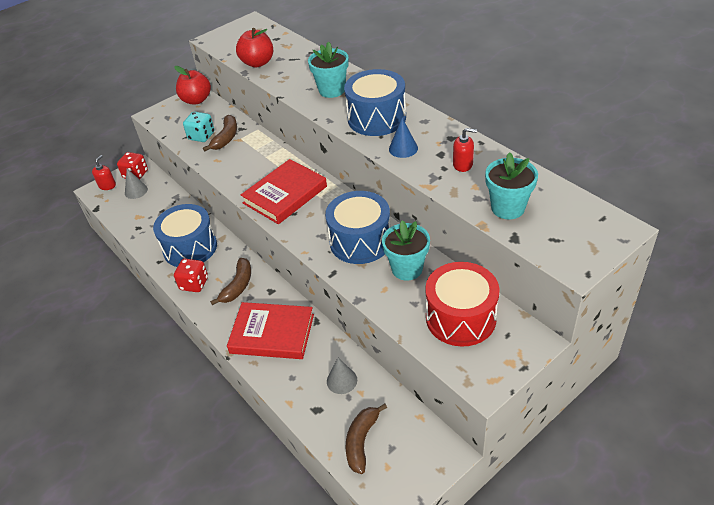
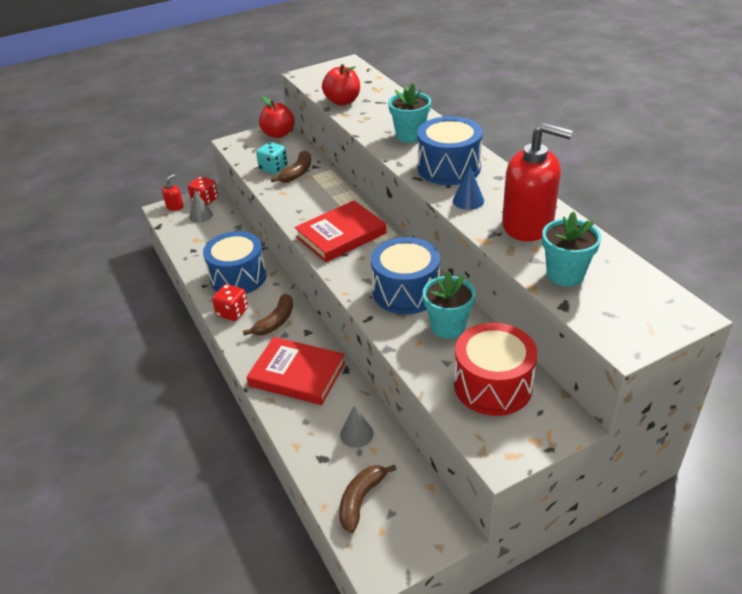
camera: 10 degrees right, 5 degrees down
red soap dispenser [453,128,477,172] -> red soap dispenser [502,123,573,241], size x2.31

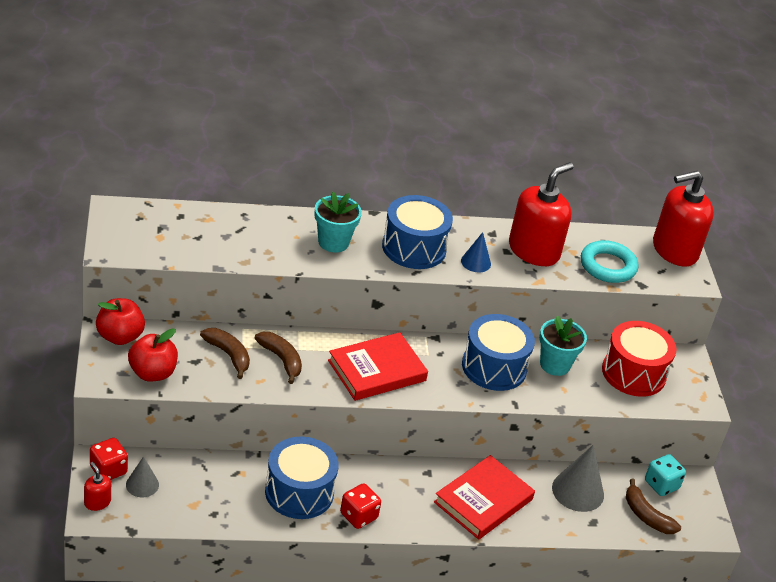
camera: 75 degrees left, 0 degrees up
brown banana [243,294,293,336] -> brown banana moved to [255,332,302,384]
turquoise dice [256,142,288,174] -> turquoise dice moved to [645,454,686,496]
red book [294,201,386,262] -> red book turned 75 degrees clockwise [328,332,428,401]
red apple [322,64,360,106] -> red apple moved to [128,328,178,382]
grey cone [340,406,374,448] -> grey cone [552,445,604,512], size x1.69
turquoise flower pot [542,212,601,287] -> turquoise ring [581,240,638,283]
none -> red soap dispenser [653,171,714,266]

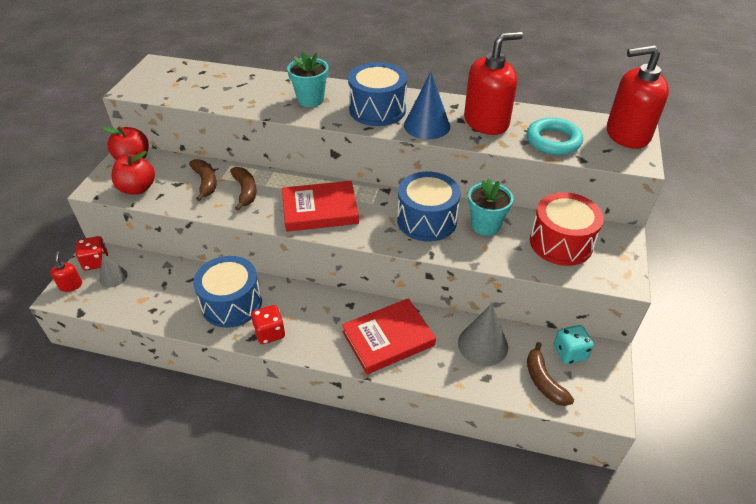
camera: 25 degrees right, 5 degrees up
blue cone [461,232,491,272] -> blue cone [404,72,450,139], size x1.69

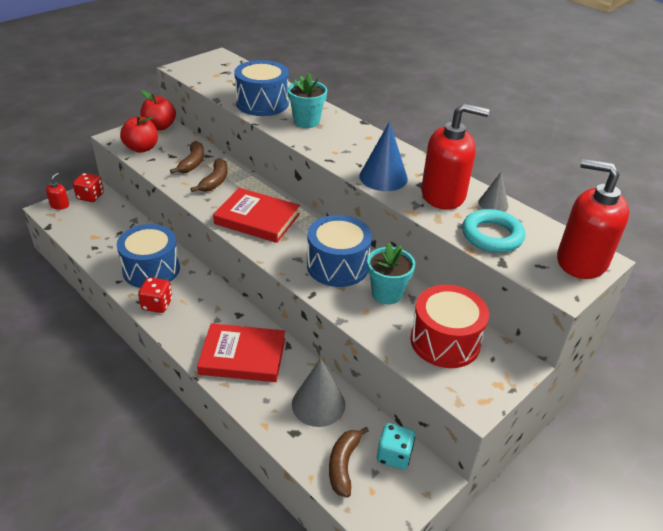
camera: 30 degrees right, 5 degrees down
grey cone [100,253,128,287] -> grey cone moved to [478,172,508,212]
blue drum [348,62,407,126] -> blue drum moved to [234,60,289,116]

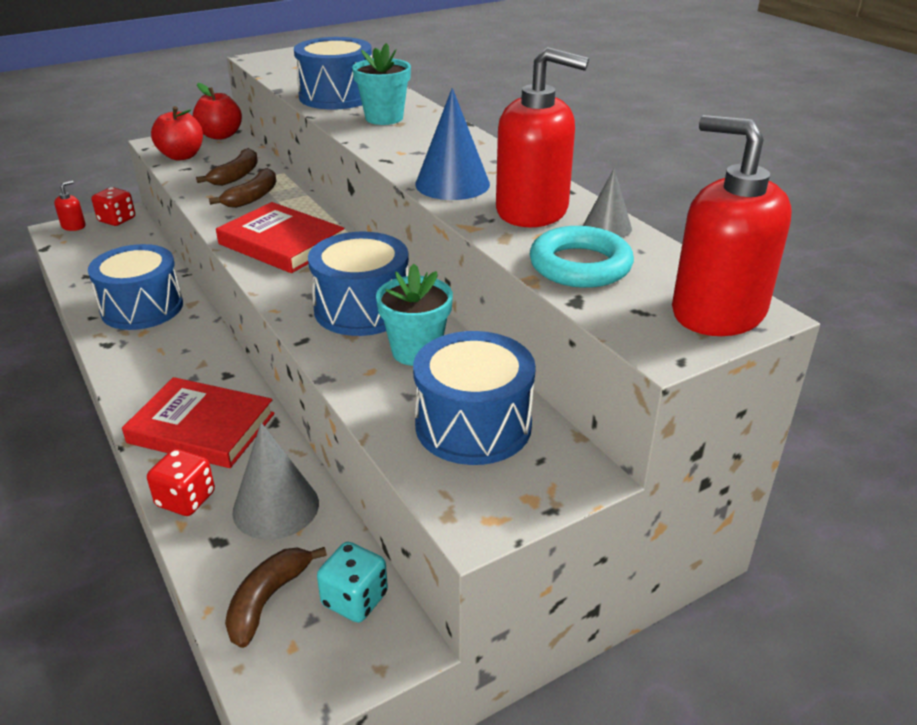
camera: 15 degrees right, 5 degrees down
red dice [138,277,172,313] -> red dice moved to [147,449,215,516]
red drum [410,285,489,368] -> blue drum [413,331,536,465]

